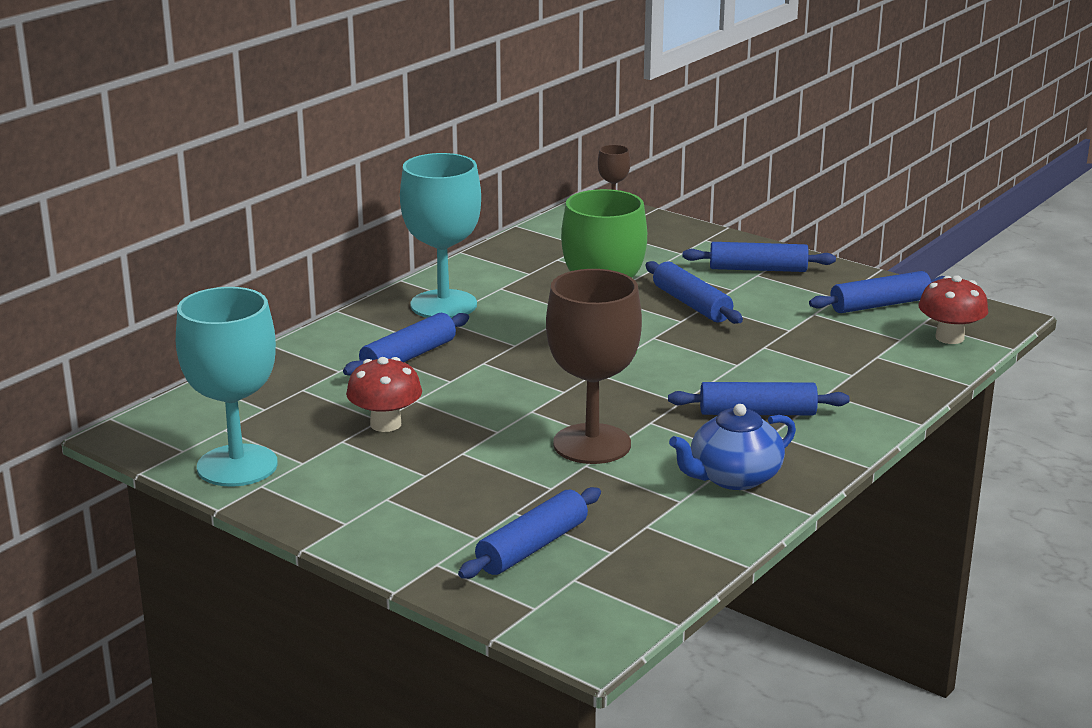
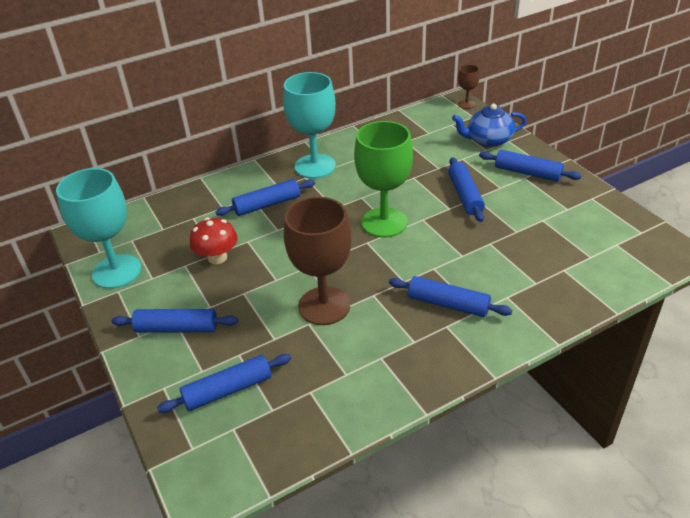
camera: 25 degrees right, 15 degrees up
blue teapot [669,404,796,490] -> blue teapot moved to [452,104,527,147]
blue rolling pin [809,271,945,313] -> blue rolling pin moved to [111,309,238,333]
red mushroom [919,275,988,344] -> none

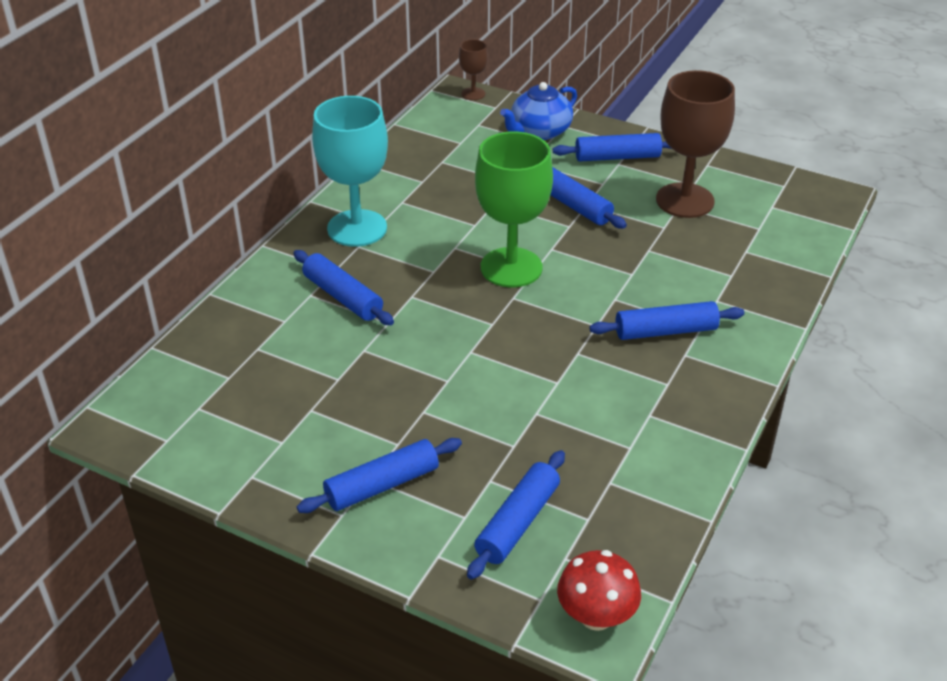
camera: 35 degrees left, 0 degrees up
turquoise goblet [56,168,141,289] -> none
red mushroom [190,218,238,264] -> red mushroom moved to [557,550,641,631]
blue rolling pin [215,179,315,216] -> blue rolling pin turned 75 degrees counterclockwise [294,250,394,325]
brown goblet [284,197,351,325] -> brown goblet moved to [656,70,735,218]

